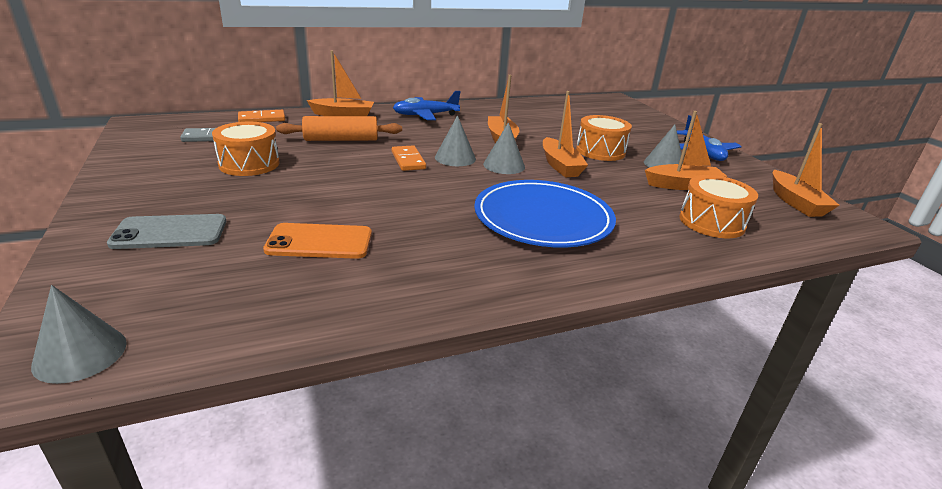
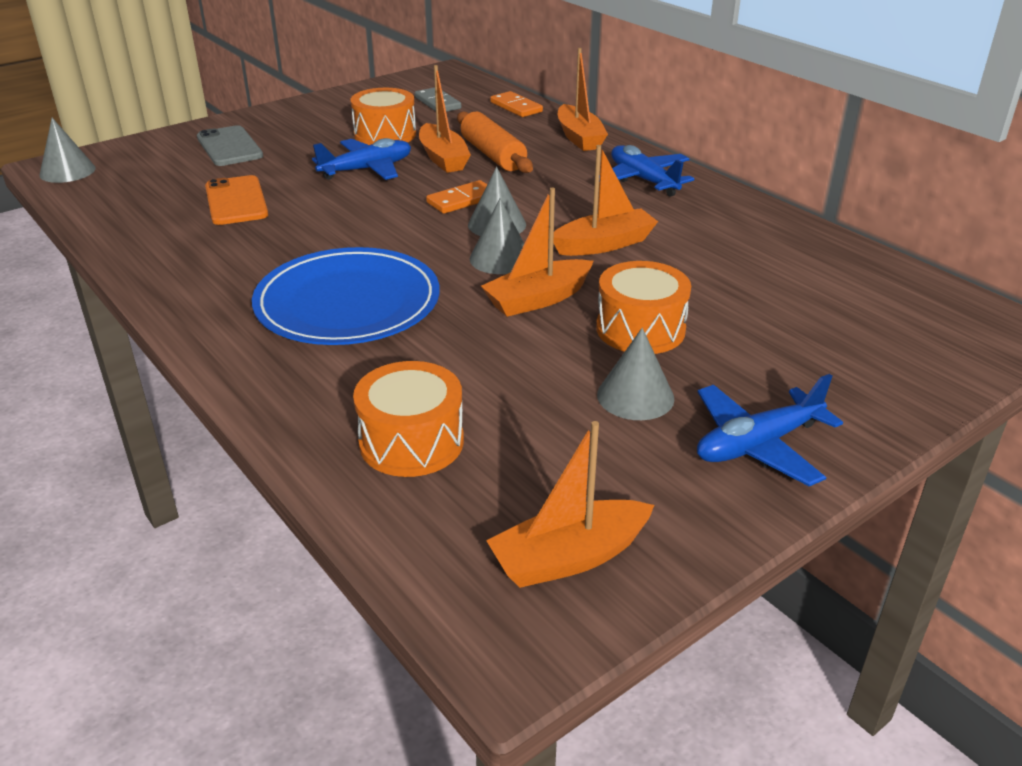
camera: 75 degrees right, 5 degrees up
orange boat [645,111,728,190] -> orange boat moved to [419,65,471,173]
none -> blue plane [312,138,411,180]

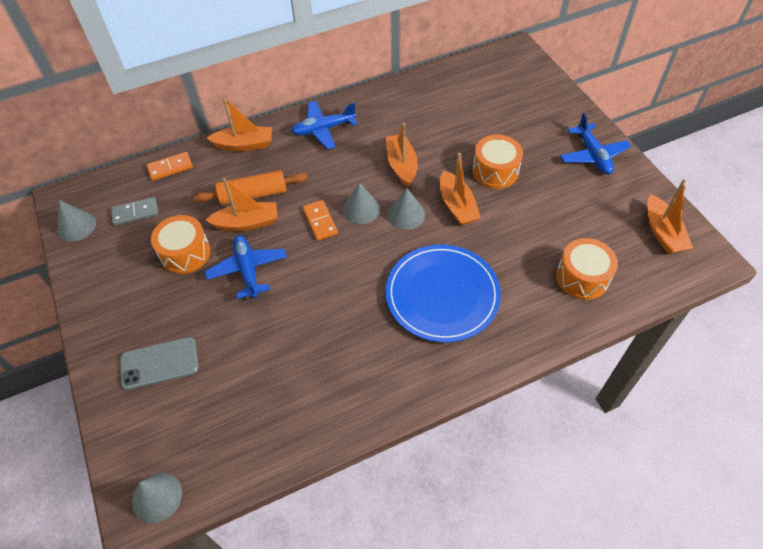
camera: 75 degrees left, 20 degrees up
orange phone [205,175,268,225] -> none
grey cone [597,328,674,420] -> grey cone moved to [57,200,96,242]

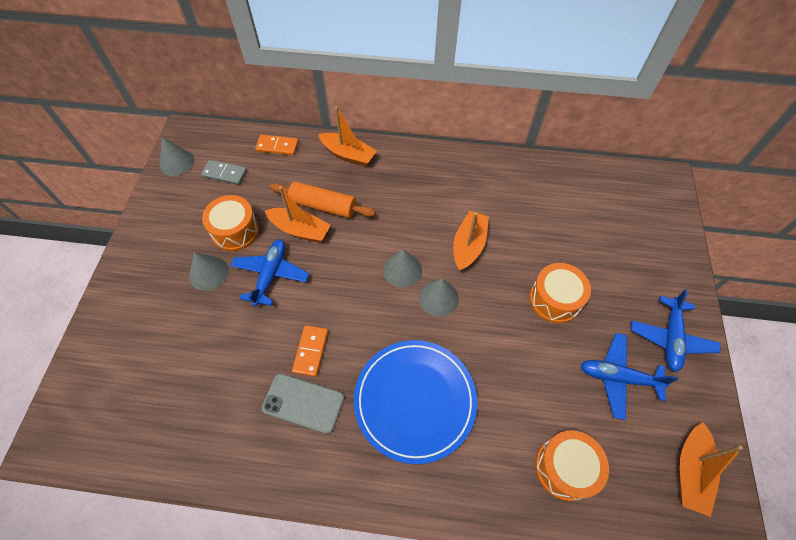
camera: 30 degrees right, 5 degrees up
grey phone [120,337,199,390] -> grey phone moved to [261,374,344,434]
grey cone [132,473,182,523] -> grey cone moved to [189,252,229,291]
blue plane [291,101,357,149] -> blue plane moved to [580,333,678,420]
orange domino [303,200,338,241] -> orange domino moved to [292,325,328,377]
orange boat [440,153,481,226] -> none

